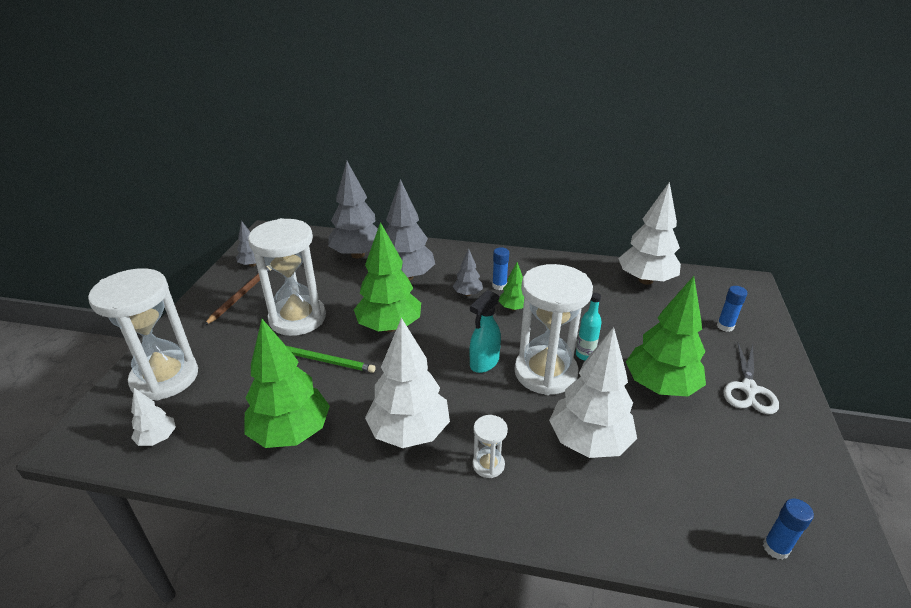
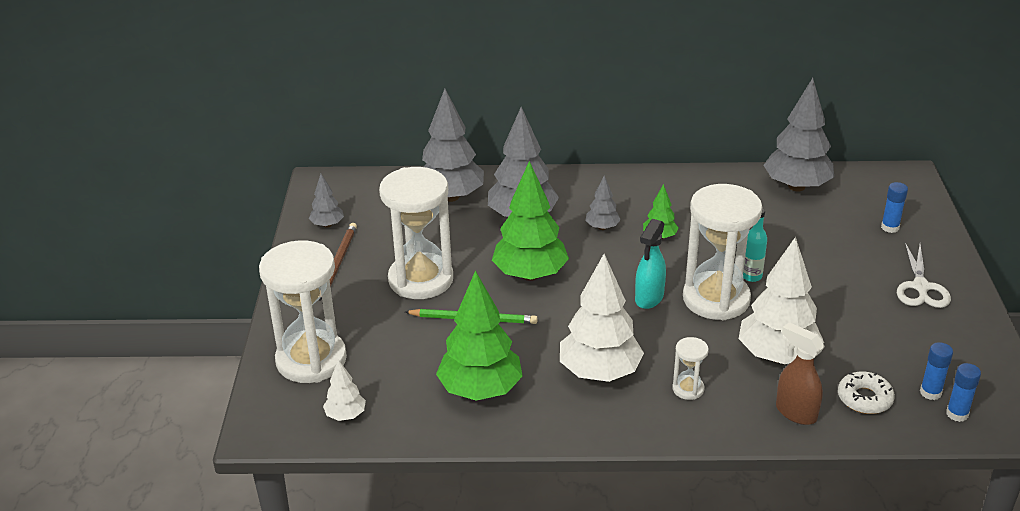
camera: 10 degrees left, 0 degrees up
blue glue stick [492,247,509,290] -> blue glue stick moved to [920,342,953,400]
white tree [618,182,681,285] -> grey tree [764,78,834,192]
green tree [626,276,706,396] -> none
none -> brown spray bottle [776,322,825,425]
none -> white donut [838,371,895,414]

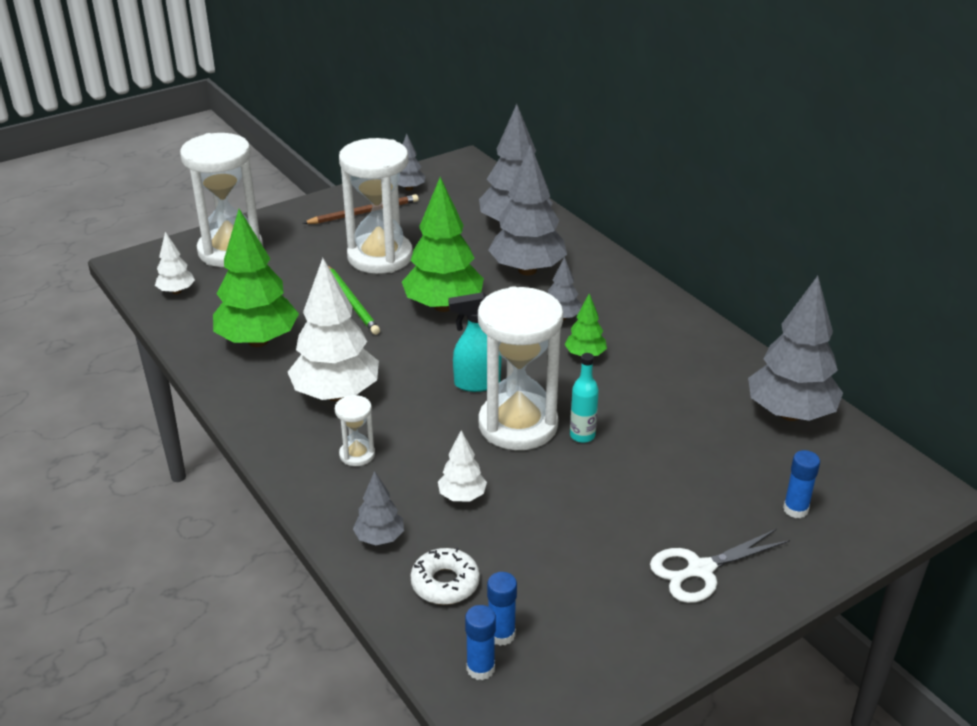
camera: 55 degrees right, 0 degrees up
white tree [739,237,824,364] -> white tree [438,430,487,501], size x0.49
brown spray bottle [776,322,825,425] -> grey tree [353,471,404,545]

